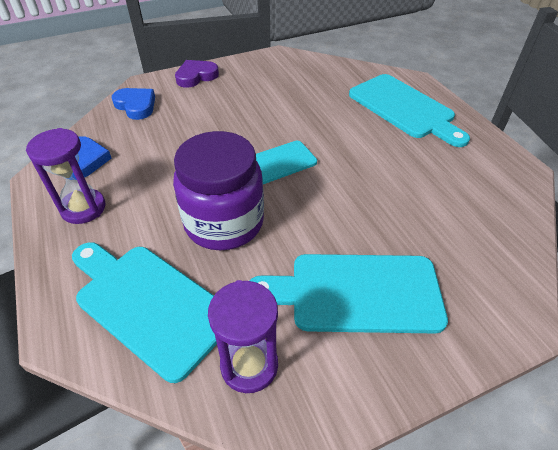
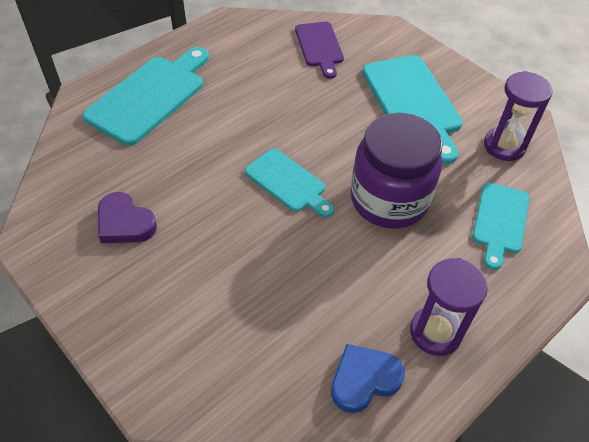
camera: 110 degrees left, 5 degrees up
turquoise cutting board [72,242,217,383] -> turquoise cutting board [472,182,529,270], size x0.61
blue heart [112,88,155,120] -> none
purple heart [175,60,219,88] -> purple heart moved to [98,192,157,243]
none -> purple cutting board [295,22,344,79]

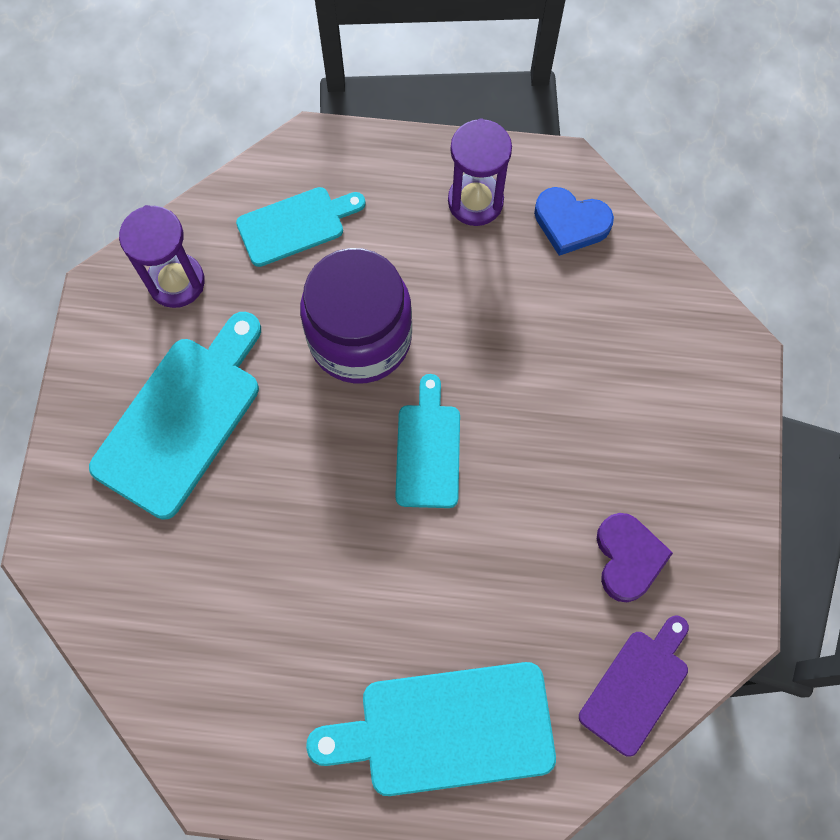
camera: 130 degrees left, 20 degrees up
purple cutting board [295,22,344,79] -> purple cutting board moved to [579,616,689,757]

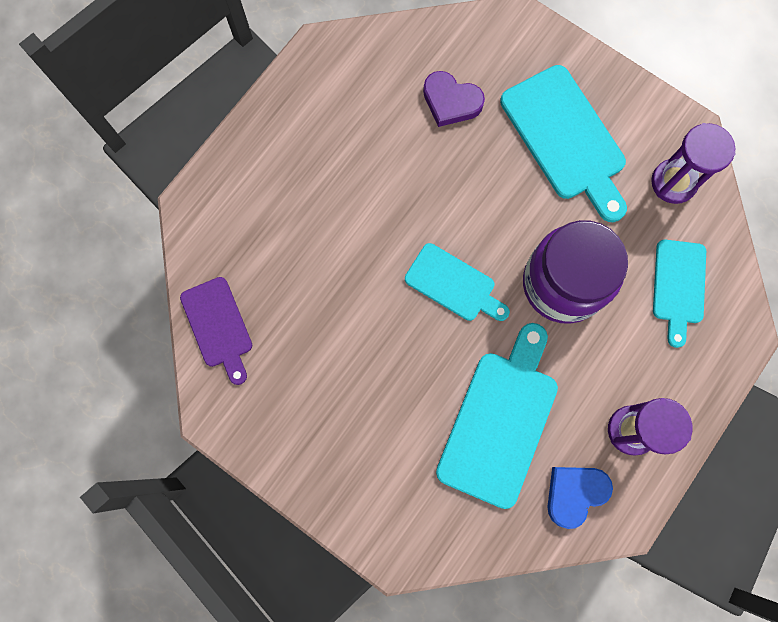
camera: 120 degrees right, 5 degrees up
turquoise cutting board [306,662,556,796] -> turquoise cutting board moved to [436,323,558,509]
purple heart [597,513,673,602] -> purple heart moved to [423,71,485,127]

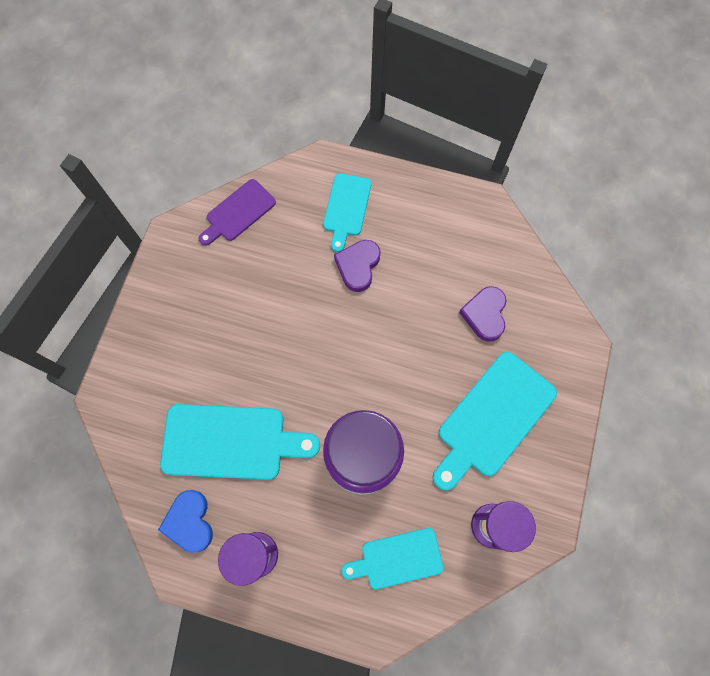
camera: 70 degrees right, 5 degrees down
turquoise cutting board [405,243,510,321] -> turquoise cutting board moved to [323,173,371,252]
blue heart [547,467,613,529] -> blue heart turned 135 degrees counterclockwise [158,490,213,553]
none -> purple heart [334,240,381,292]

